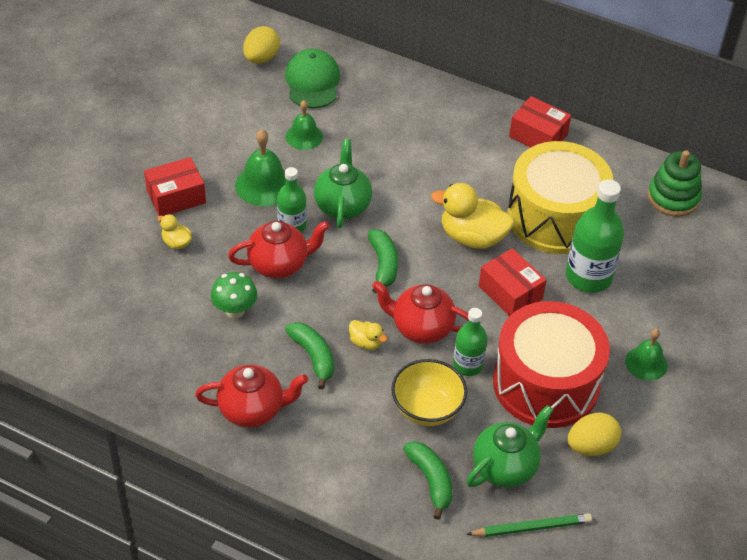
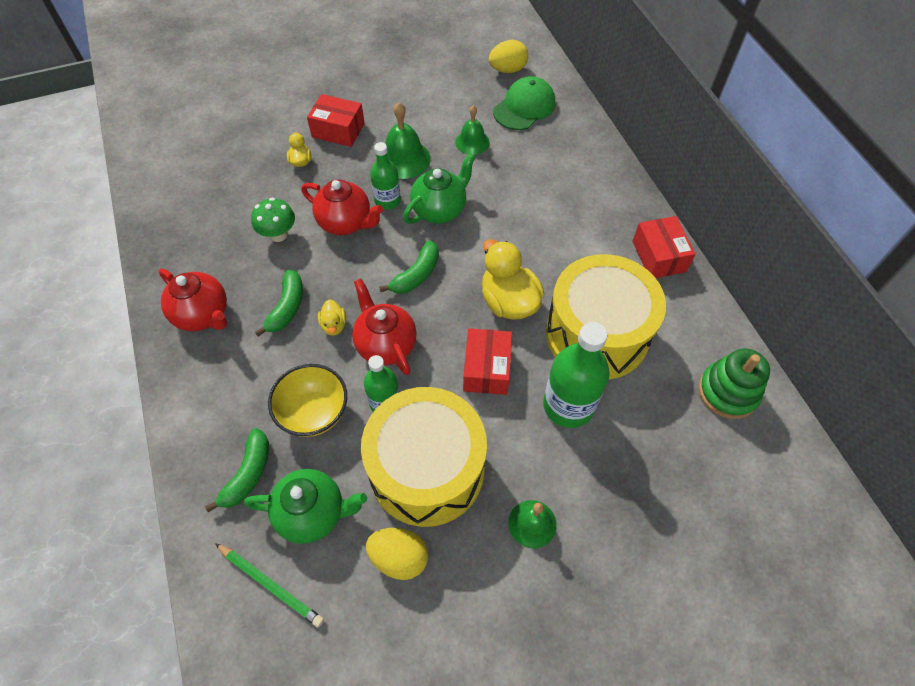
camera: 45 degrees right, 10 degrees up
red drum [493,301,610,428] -> yellow drum [361,387,487,527]

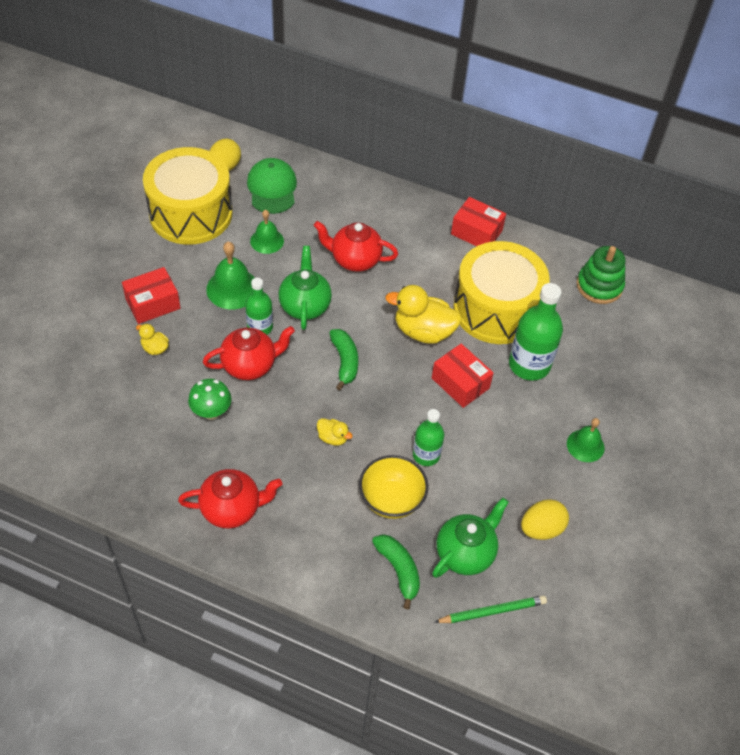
camera: 50 degrees left, 5 degrees down
green banana [255,269,303,336] -> none
red teapot [352,279,417,375] -> red teapot moved to [314,221,398,272]
yellow drum [361,387,487,527] -> yellow drum moved to [143,147,233,244]

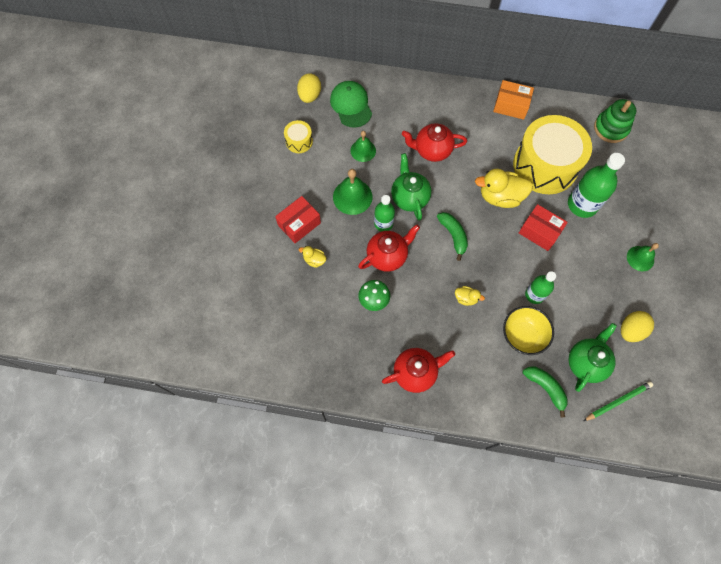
camera: 10 degrees left, 15 degrees up
yellow drum [143,147,233,244] -> yellow drum [284,120,313,153], size x0.43
red box [451,197,506,246] -> orange box [493,80,534,120]

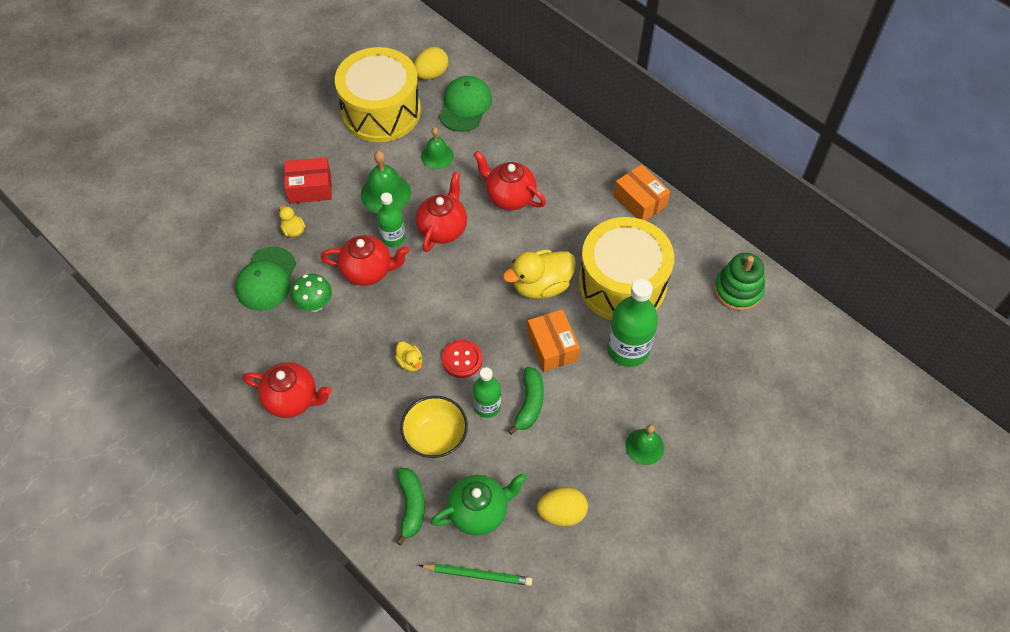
camera: 35 degrees right, 10 degrees down
yellow drum [284,120,313,153] -> yellow drum [335,47,421,142], size x2.34
green teapot [391,153,431,220] -> red teapot [416,172,467,252]
green banana [437,212,468,261] -> green banana moved to [508,367,544,435]
yellow duck [475,169,533,208] -> yellow duck turned 60 degrees counterclockwise [503,249,576,299]
red box [519,204,568,251] -> orange box [527,309,580,372]
none -> green cap [235,246,296,311]
none -> red button [442,340,482,378]

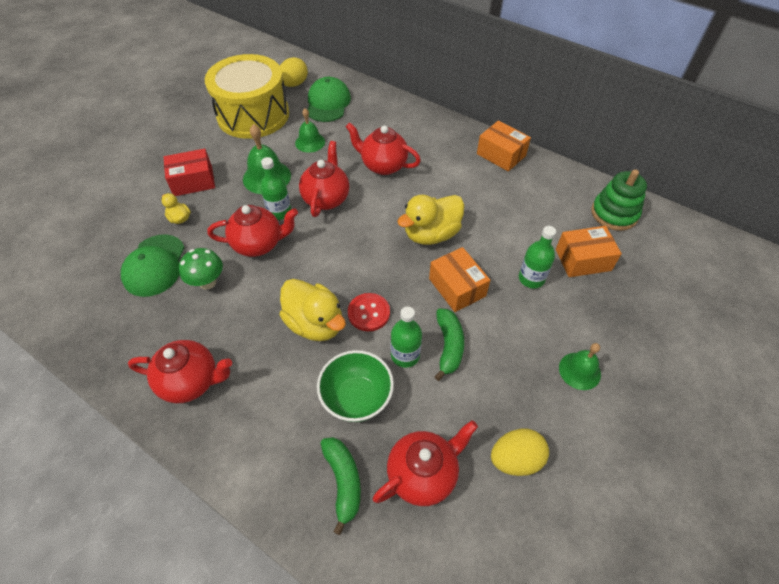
camera: 10 degrees left, 5 degrees down
yellow duck [395,342,422,372] -> yellow duck [279,279,346,341], size x2.05
yellow bowl [400,396,468,459] -> green bowl [317,350,394,422]
green pencil [419,563,533,586] -> none
green teapot [431,473,527,536] -> red teapot [373,421,478,506]
yellow drum [579,217,674,320] -> none
green bottle [607,279,658,367] -> green bottle [519,226,556,289], size x0.61
none -> orange box [556,226,622,277]

